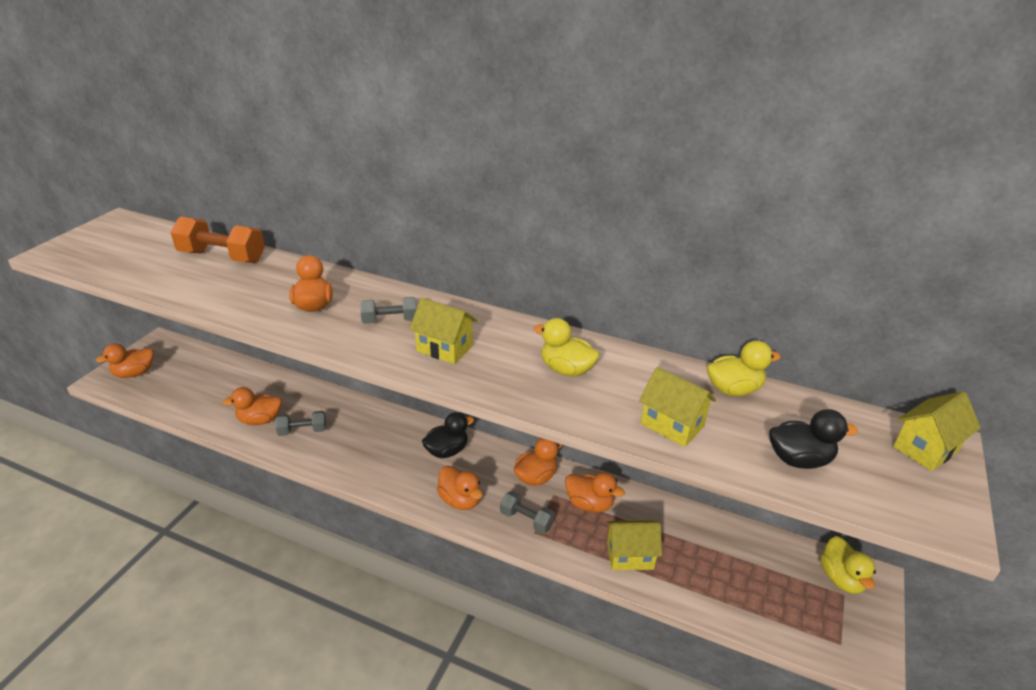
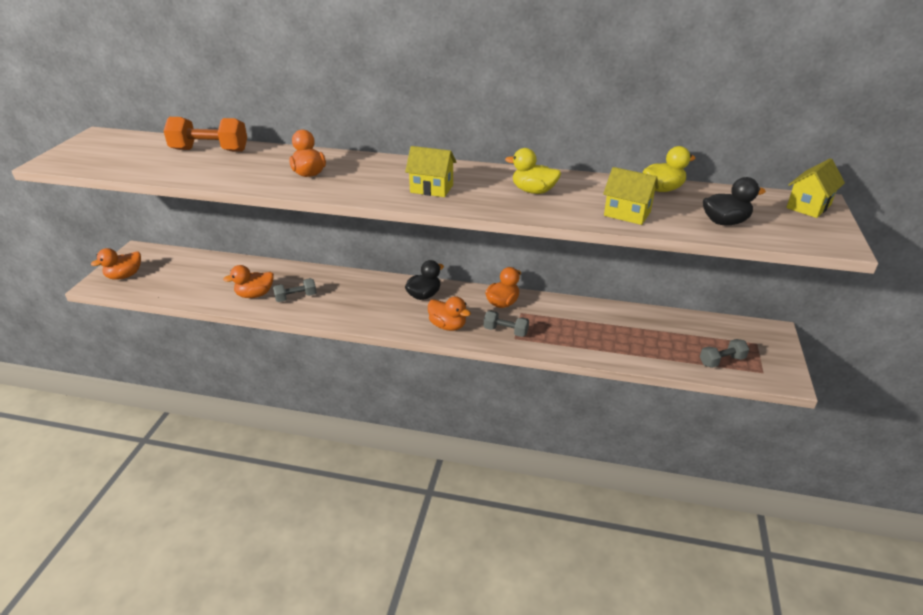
camera: 10 degrees left, 0 degrees up
grey dumbbell [360,297,417,324] -> grey dumbbell moved to [700,339,749,368]
orange duck [565,472,625,513] -> none
yellow house [606,520,662,571] -> none
yellow duck [820,536,876,594] -> none

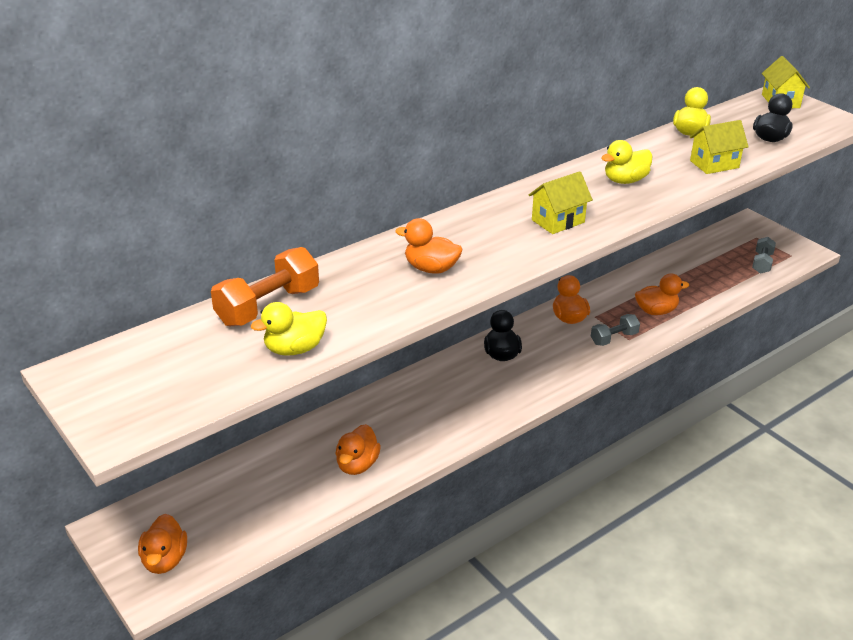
camera: 50 degrees left, 0 degrees up
grey dumbbell [273,278,317,302] -> none
orange duck [428,296,471,331] -> orange duck moved to [635,273,689,315]
none -> yellow duck [251,302,327,356]

